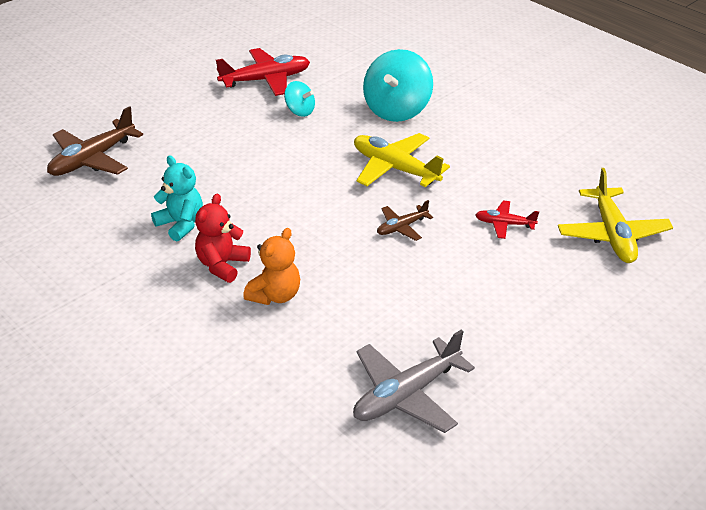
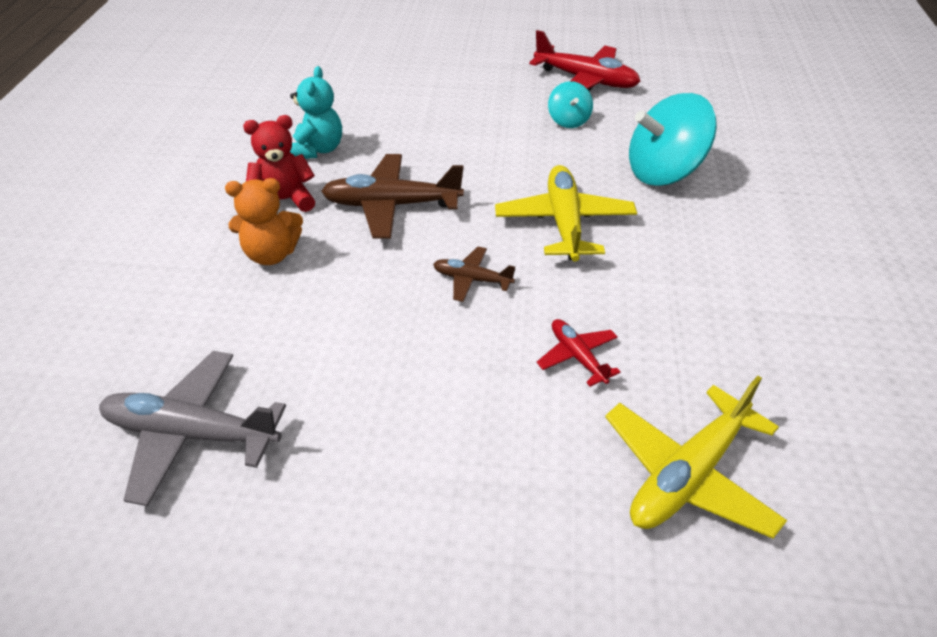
camera: 50 degrees right, 5 degrees up
brown plane [47,106,143,176] -> brown plane moved to [321,154,464,239]

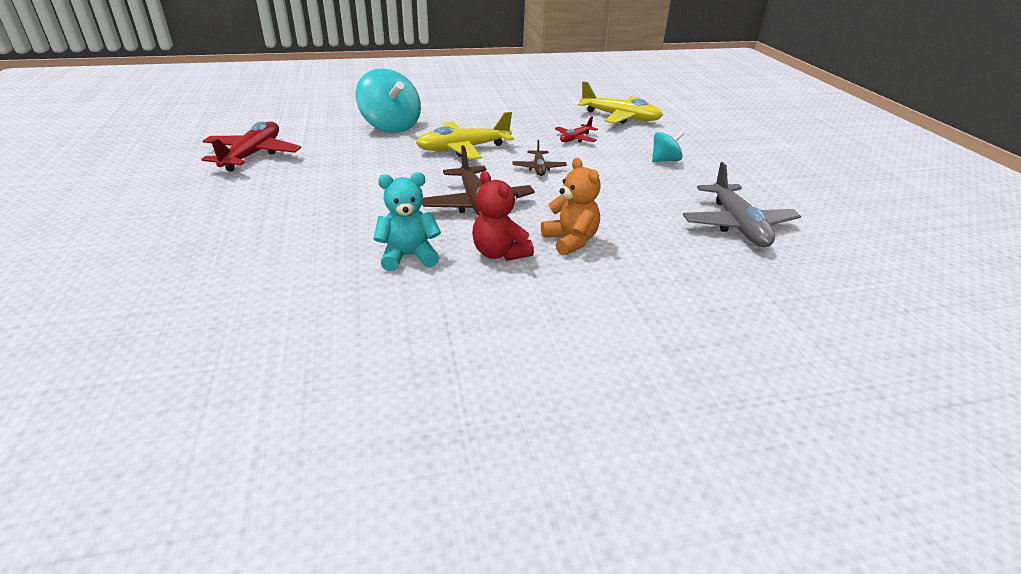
camera: 110 degrees left, 10 degrees down
turquoise spinning top [548,81,593,128] -> turquoise spinning top moved to [652,131,684,162]

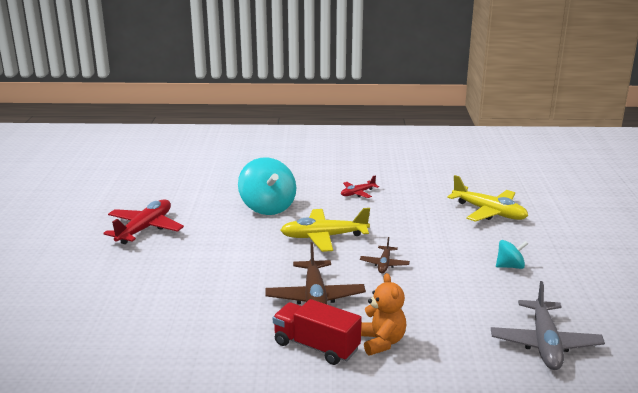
camera: 15 degrees right, 10 degrees down
turquoise teddy bear [373,172,441,271] -> none
red teddy bear [472,171,534,261] -> red truck [273,299,362,365]
red plane [555,116,598,143] -> red plane moved to [341,175,379,198]

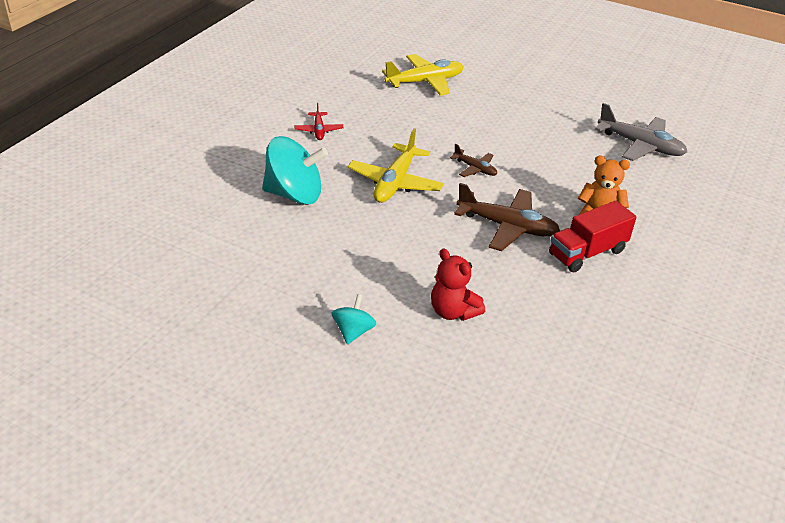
camera: 65 degrees left, 15 degrees up
red plane [103,200,184,244] -> none
turquoise spinning top [496,240,528,269] -> turquoise spinning top moved to [331,294,376,344]
none -> red teddy bear [431,248,485,321]

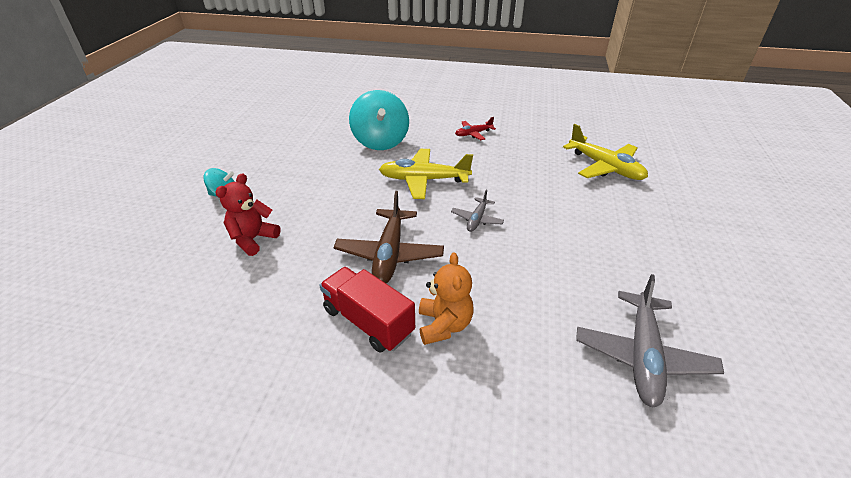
camera: 75 degrees right, 0 degrees up
brown plane [450,144,497,177] -> grey plane [451,190,504,232]

